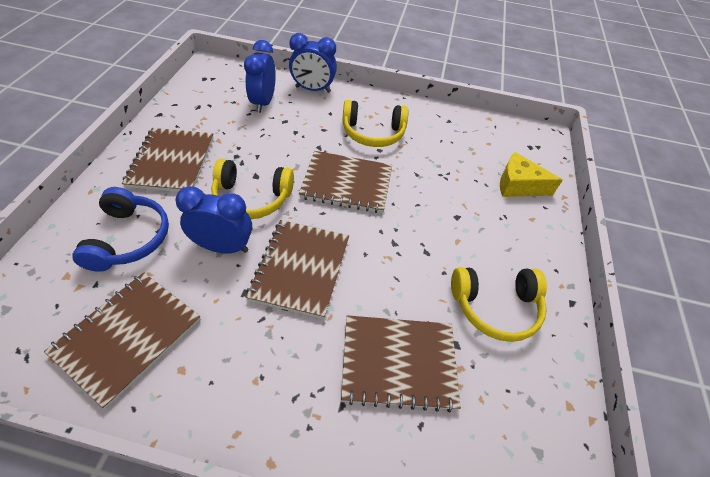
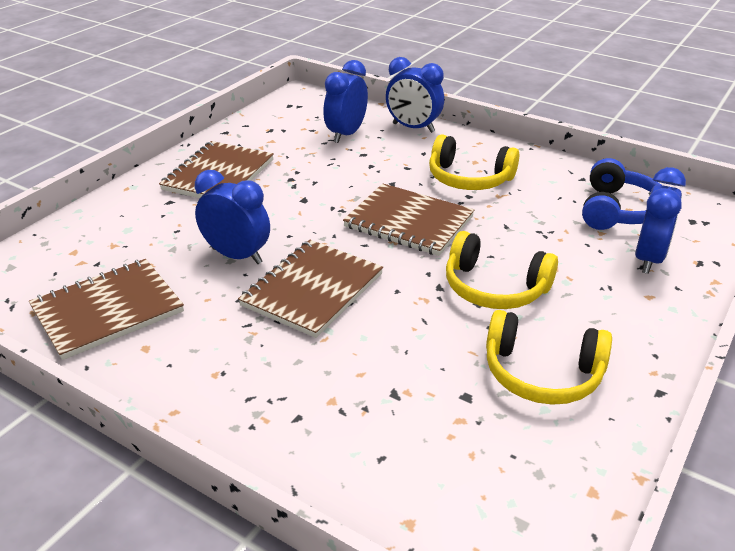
camera: 25 degrees right, 15 degrees down
blue headphones [72,187,169,272] -> blue headphones moved to [582,158,661,230]
yellow headphones [211,159,294,219] -> yellow headphones moved to [446,231,558,309]
brown notebook [341,315,461,412] -> none
yellow cheese [500,152,563,197] -> blue clock [635,167,686,274]

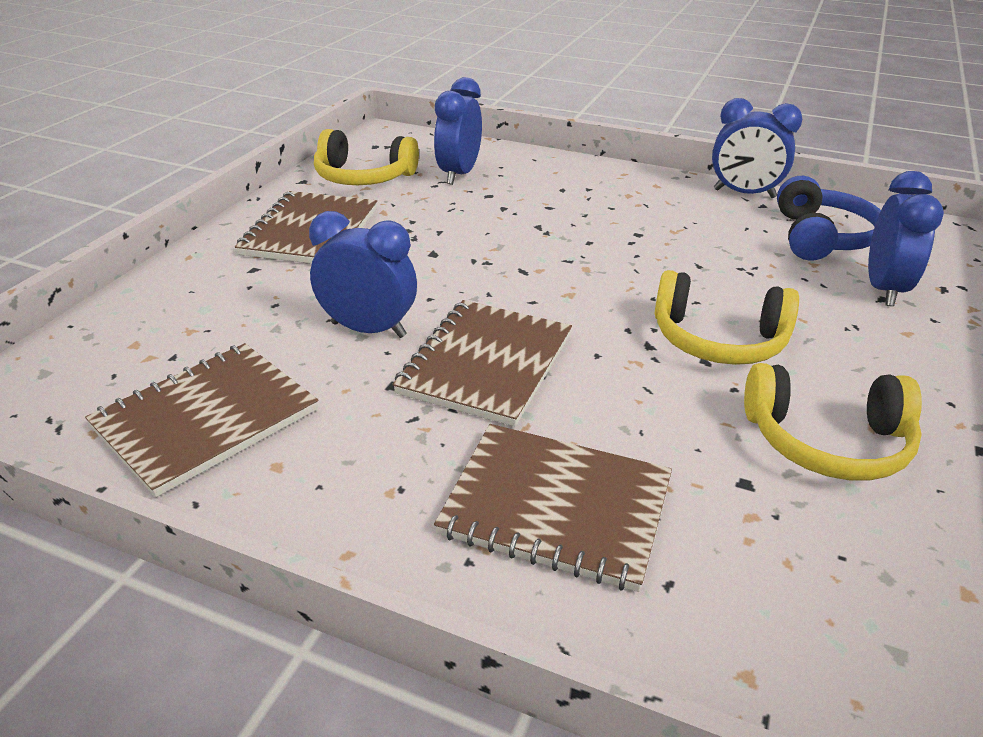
camera: 10 degrees left, 0 degrees up
brown notebook [343,183,474,256] -> brown notebook moved to [434,424,672,592]
blue clock [386,57,444,133] -> blue clock moved to [712,98,802,198]
yellow headphones [429,134,519,190] -> yellow headphones moved to [314,129,419,185]

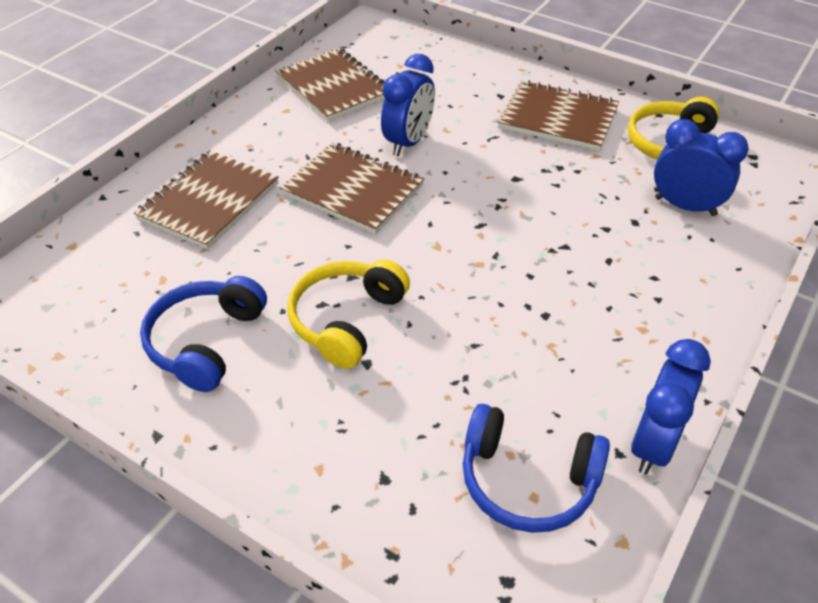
camera: 100 degrees right, 10 degrees up
yellow headphones [744,363,922,481] -> blue headphones [140,276,267,392]
blue clock [868,171,944,306] -> none

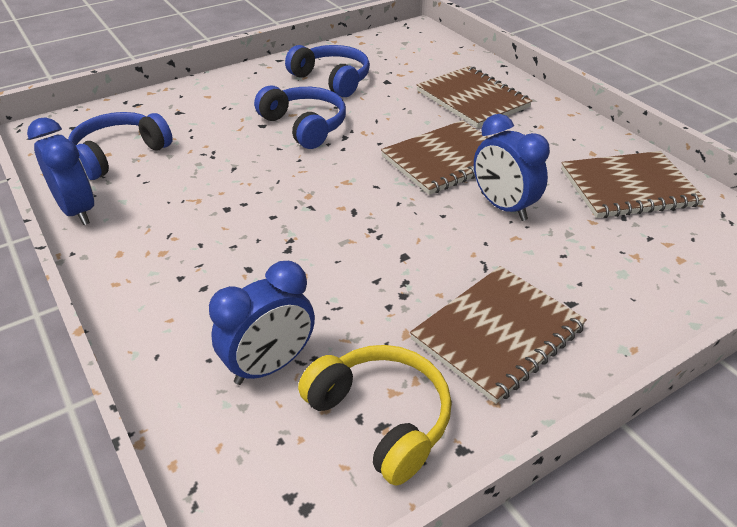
camera: 115 degrees right, 5 degrees down
yellow headphones [287,259,410,369] -> blue headphones [254,86,346,149]

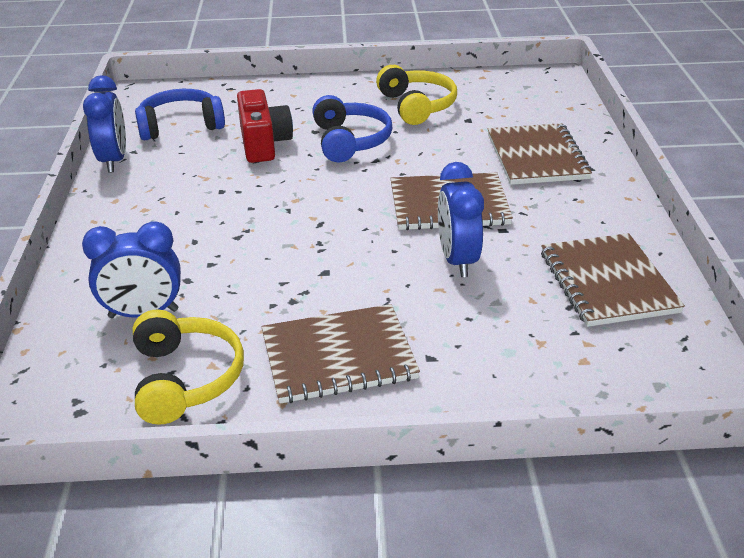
camera: 30 degrees right, 5 degrees down
blue headphones [285,45,370,97] -> yellow headphones [376,65,457,125]
brown notebook [561,151,705,218] -> brown notebook turned 60 degrees clockwise [541,233,685,327]
none -> red camera [237,89,293,163]

